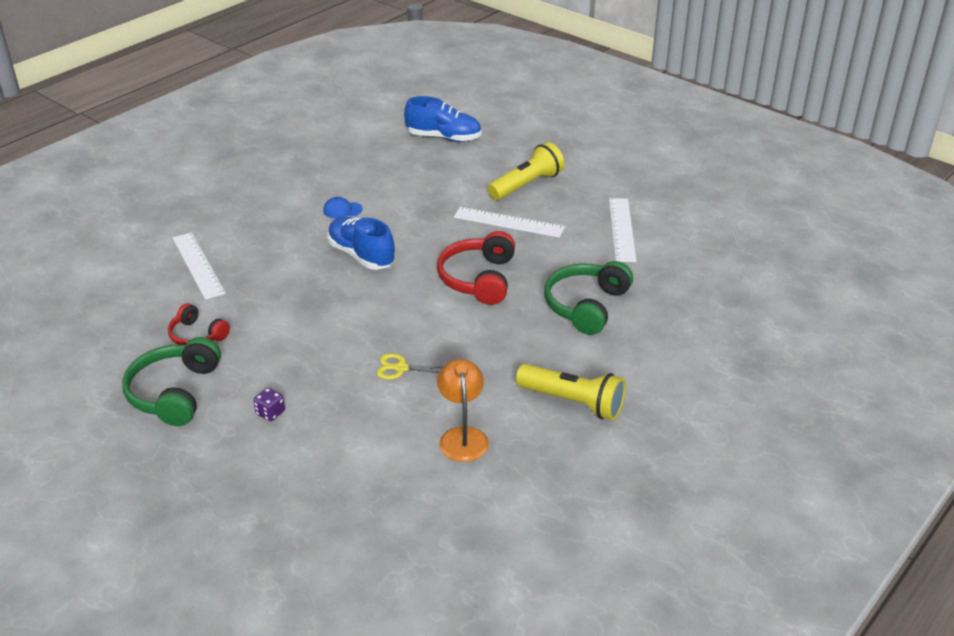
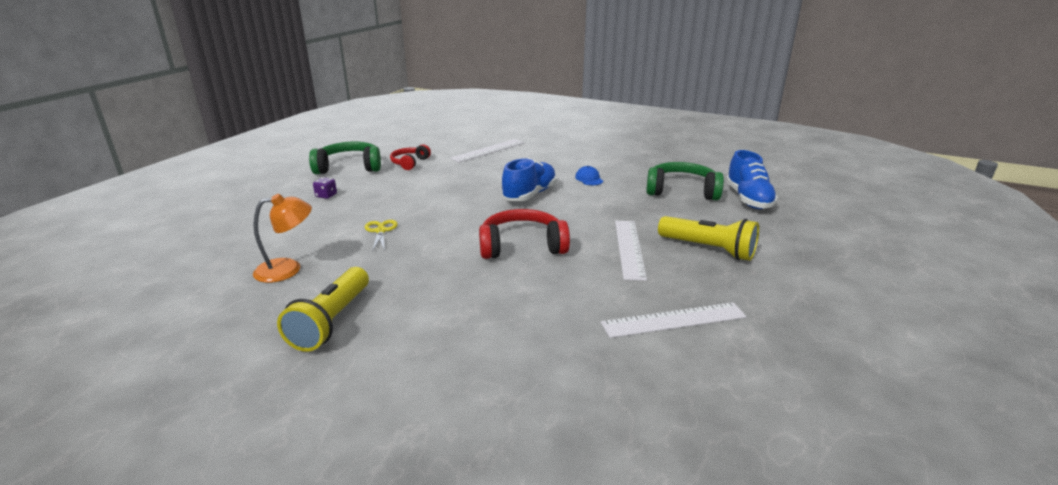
camera: 75 degrees right, 10 degrees down
green headphones [544,261,633,335] -> green headphones moved to [646,162,724,200]

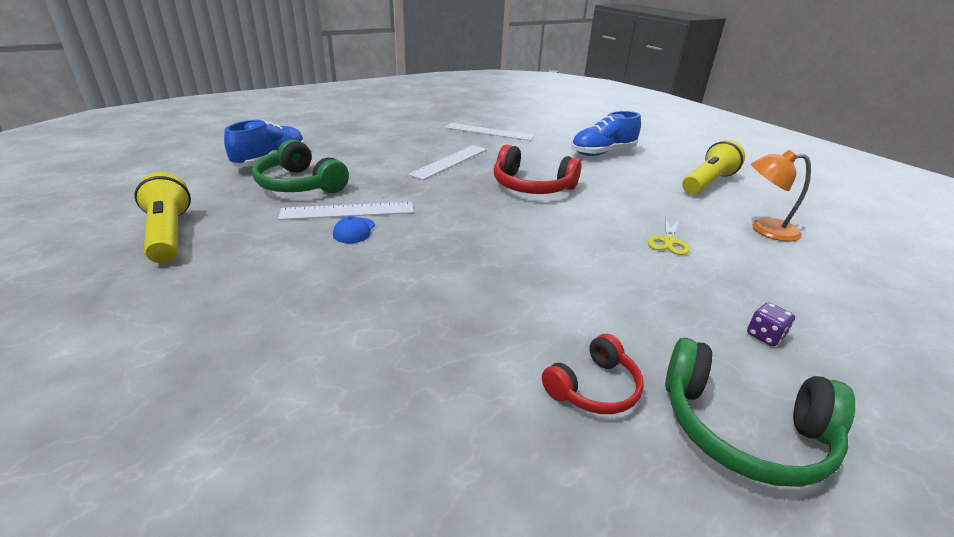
camera: 150 degrees left, 5 degrees up
white ruler [450,139,524,163] -> white ruler moved to [278,202,414,220]
blue shoe [502,158,557,201] -> blue shoe moved to [571,111,641,156]
yellow flashlight [658,216,759,261] -> yellow flashlight moved to [134,172,191,263]

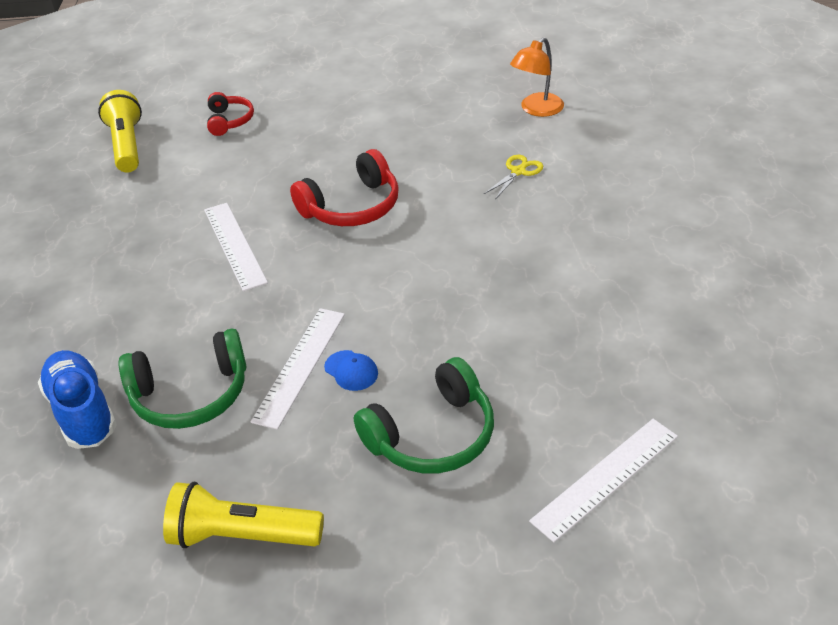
camera: 55 degrees left, 10 degrees up
white ruler [445,123,534,141] -> white ruler moved to [529,419,678,543]
red headphones [542,334,644,414] -> red headphones moved to [207,92,254,136]
blue shoe [571,111,641,156] -> none
yellow scissors [648,218,690,255] -> yellow scissors turned 105 degrees counterclockwise [484,155,543,200]
green headphones [665,338,855,487] -> green headphones moved to [354,357,494,474]
yellow flashlight [682,140,745,194] -> yellow flashlight moved to [98,90,142,173]
purple dice [747,302,795,346] -> none

